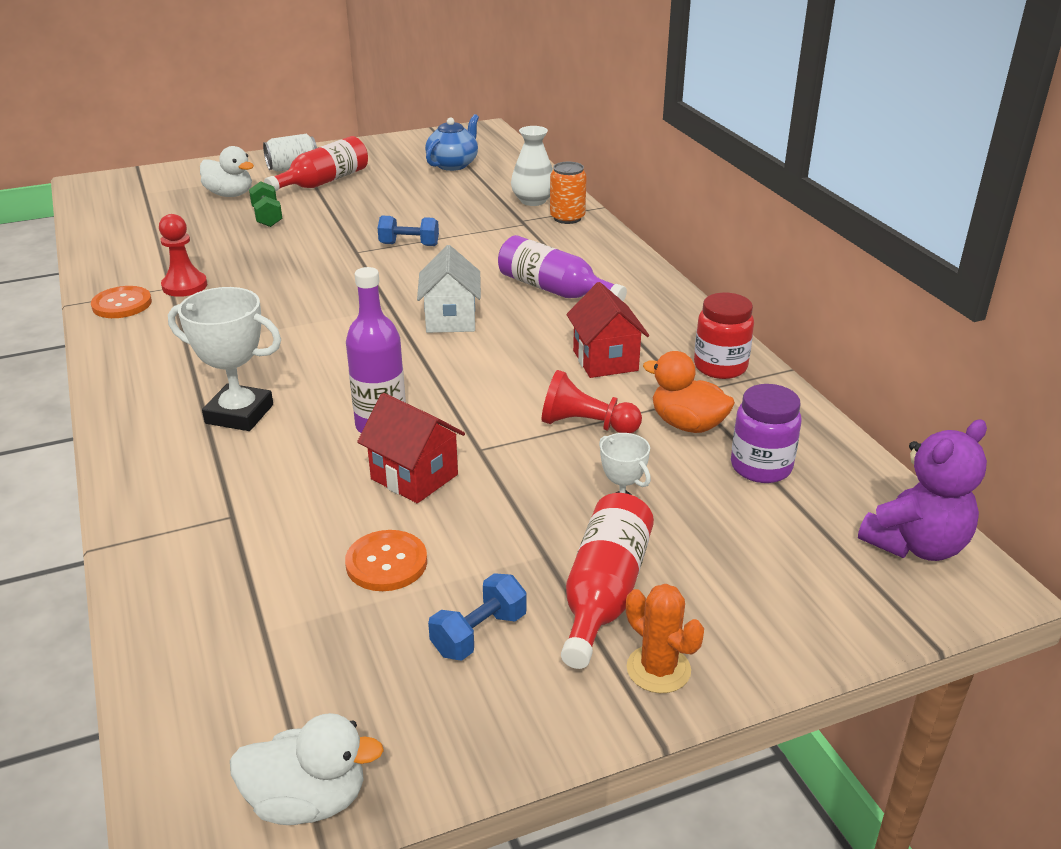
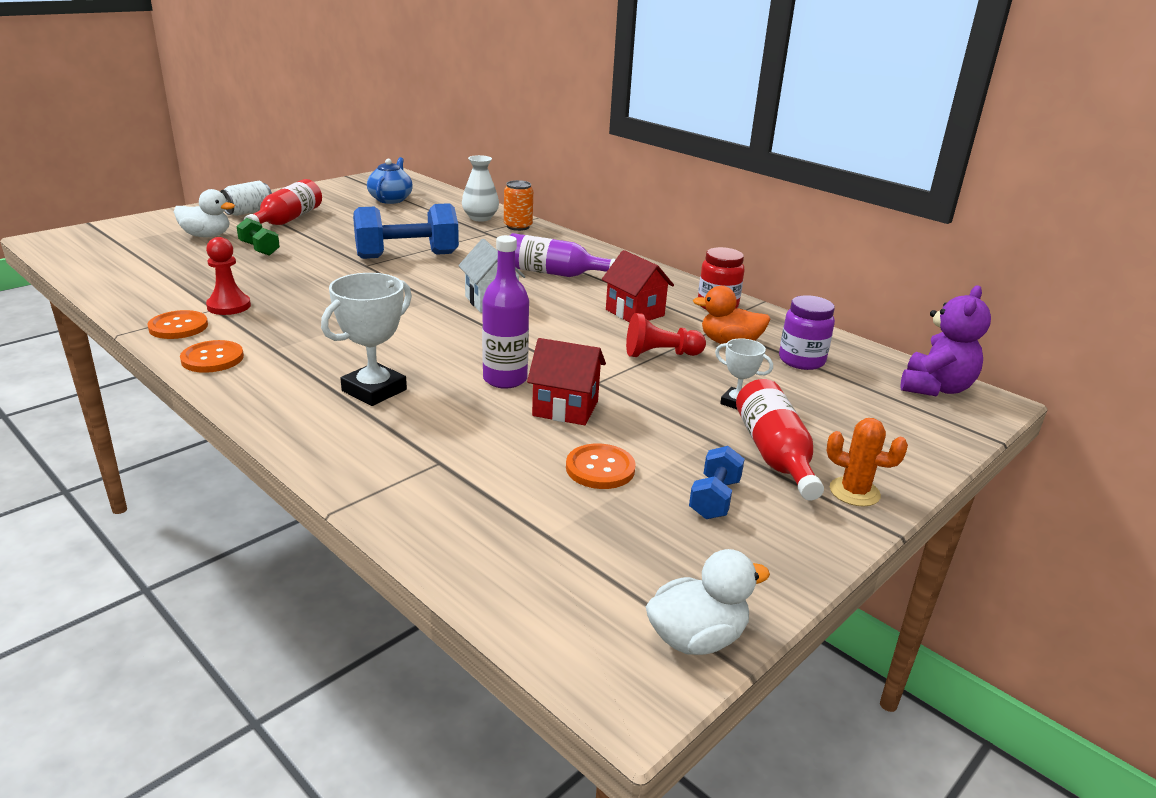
camera: 25 degrees left, 5 degrees down
white trophy [168,287,281,431] -> white trophy turned 45 degrees counterclockwise [321,273,412,406]
blue dumbbell [378,216,439,246] -> blue dumbbell [353,203,459,259], size x1.99
none -> orange button [180,340,244,373]

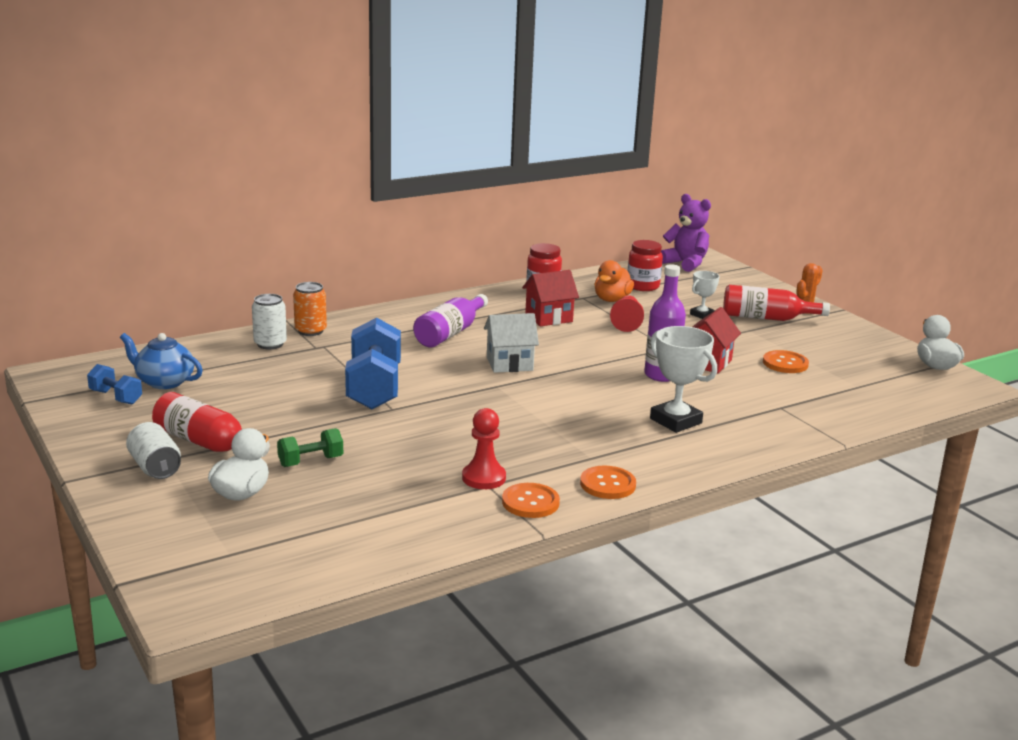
camera: 75 degrees left, 5 degrees down
white vase [462,155,499,222] -> white can [252,294,287,349]
blue dumbbell [689,446,745,519] -> blue dumbbell moved to [87,364,142,405]
purple jar [779,295,835,370] -> red jar [628,240,663,291]

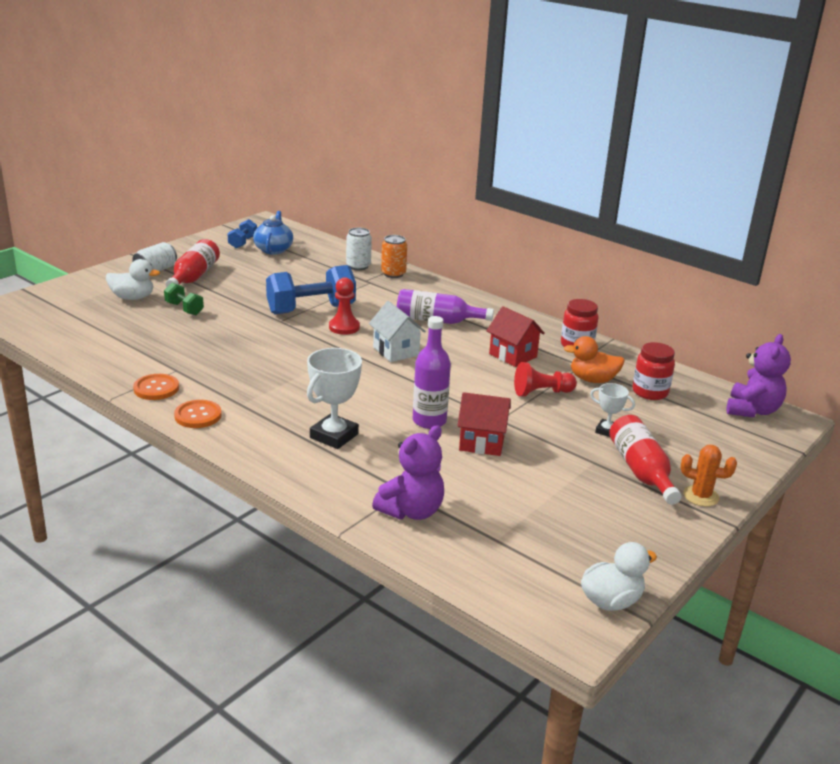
camera: 70 degrees right, 5 degrees up
red pawn [462,408,506,489] -> red pawn moved to [329,277,360,335]
orange button [763,350,809,373] -> none
none -> purple teddy bear [372,425,444,520]

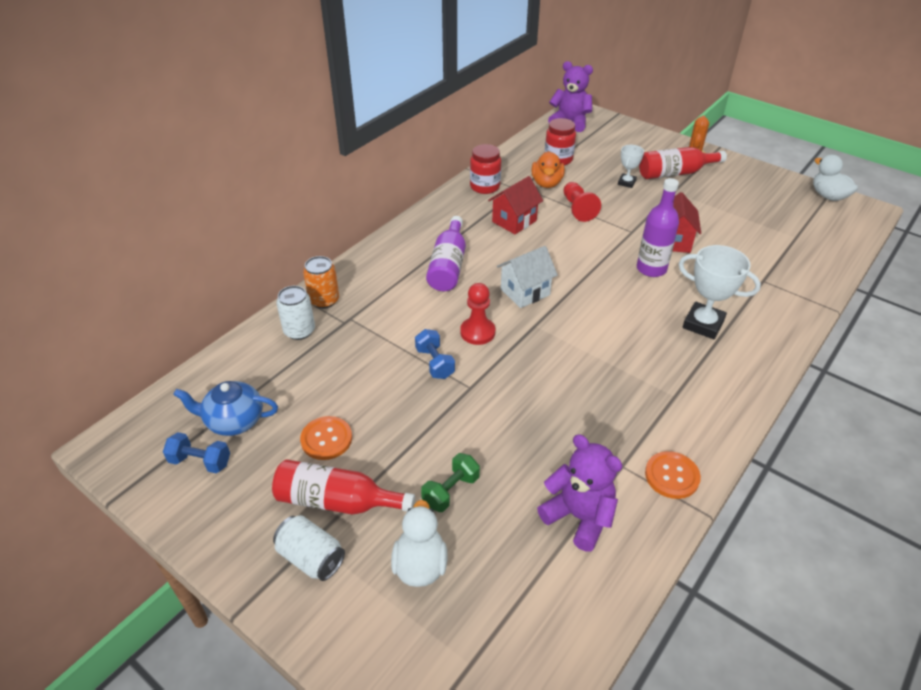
camera: 90 degrees left, 15 degrees up
orange button [174,400,222,428] -> orange button moved to [300,416,352,460]
blue dumbbell [266,265,356,314] -> blue dumbbell [415,329,455,379], size x0.50
purple teddy bear [372,425,444,520] -> purple teddy bear moved to [537,434,622,551]

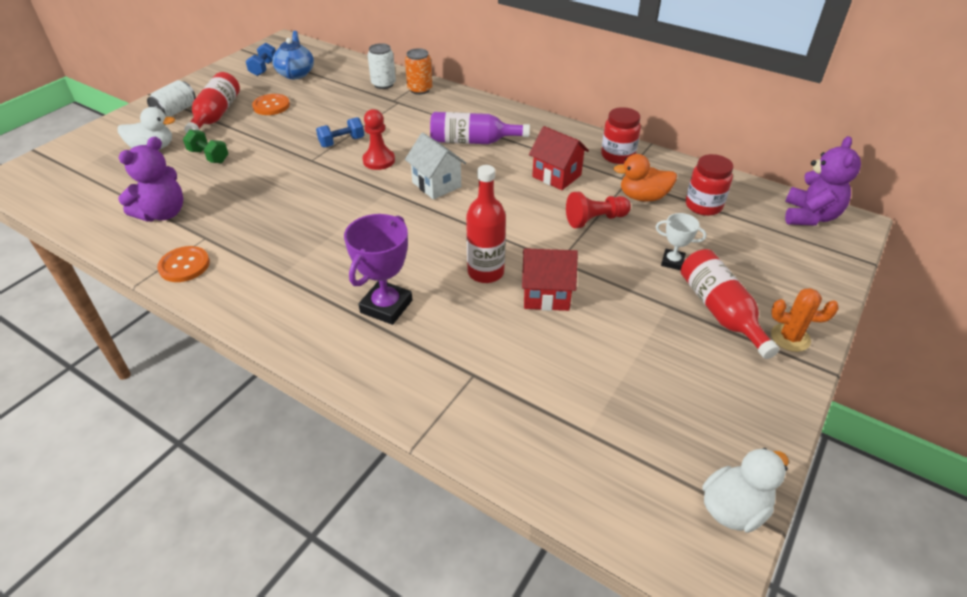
camera: 85 degrees right, 0 degrees up
purple bottle [637,178,679,277] -> red bottle [466,165,506,283]
white trophy [679,245,761,339] -> purple trophy [344,214,412,325]

